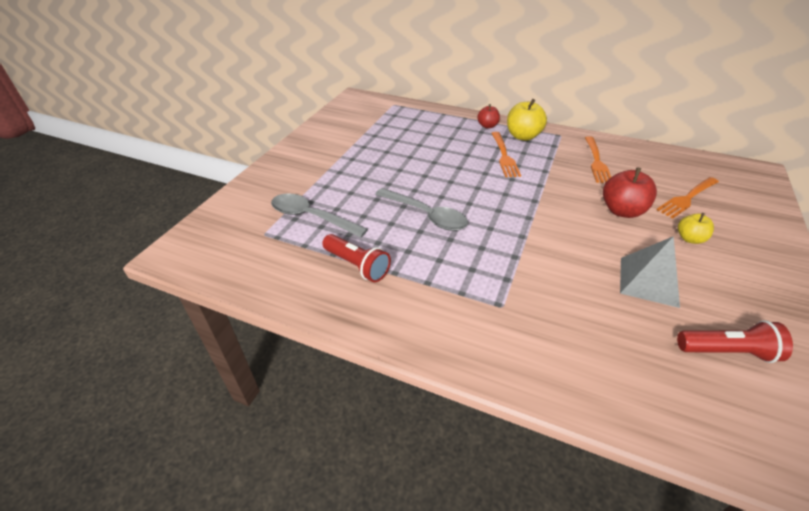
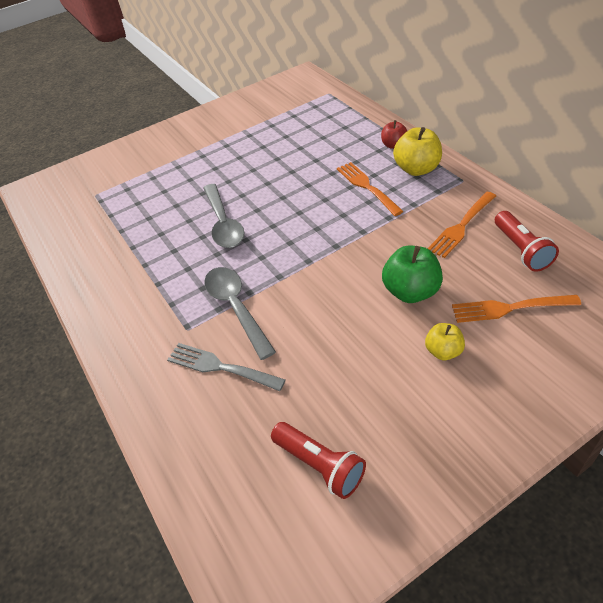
camera: 40 degrees right, 5 degrees up
grey spoon [271,193,368,237] -> grey spoon moved to [204,267,276,360]
red flashlight [322,234,391,282] -> red flashlight moved to [495,211,559,272]
orange fork [491,132,521,177] -> orange fork turned 120 degrees clockwise [337,162,403,216]
red apple [603,168,657,218] -> green apple [382,246,443,303]
grey pyramid [620,236,680,308] -> none
none -> grey fork [167,343,285,391]

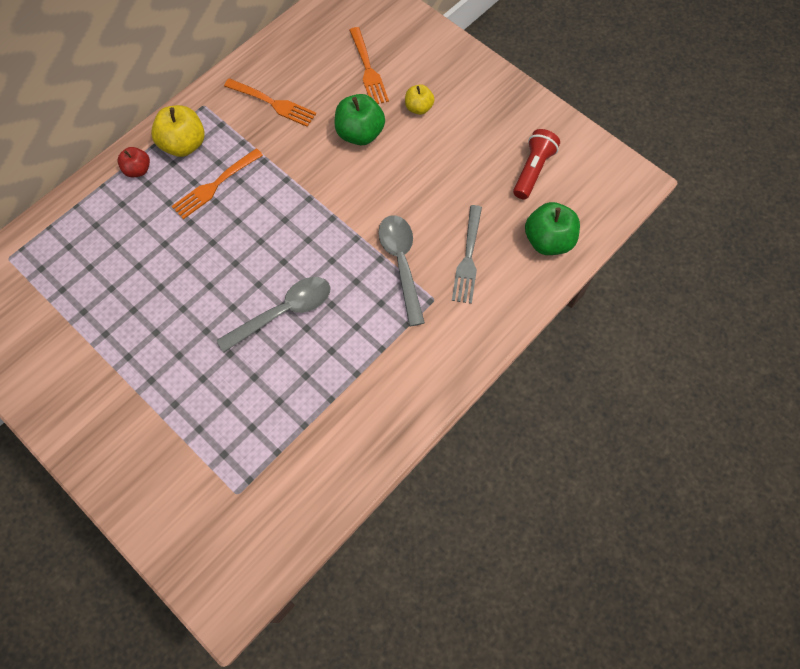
camera: 110 degrees left, 20 degrees up
grey spoon [204,267,276,360] -> grey spoon turned 120 degrees clockwise [378,215,425,326]
red flashlight [495,211,559,272] -> none
none -> green apple [525,202,580,255]

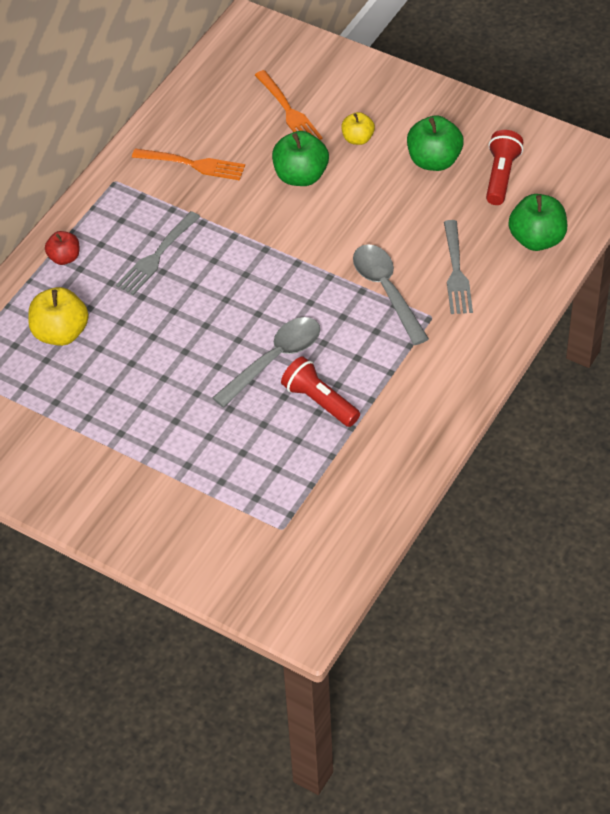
camera: 10 degrees left, 15 degrees down
yellow apple [151,105,205,157] -> yellow apple moved to [28,287,89,346]
orange fork [172,148,263,219] -> grey fork [116,211,200,295]
none -> red flashlight [281,356,360,427]
none -> green apple [407,115,464,171]

